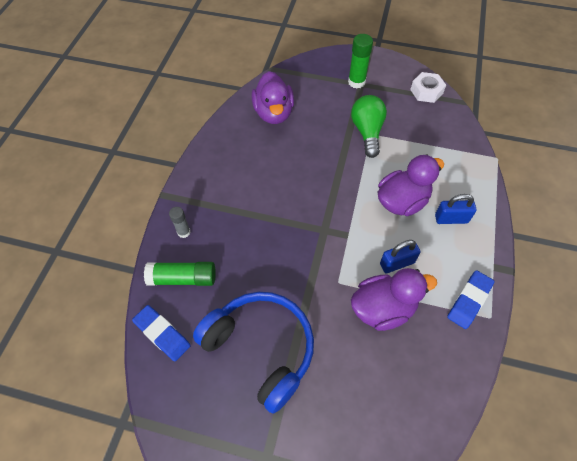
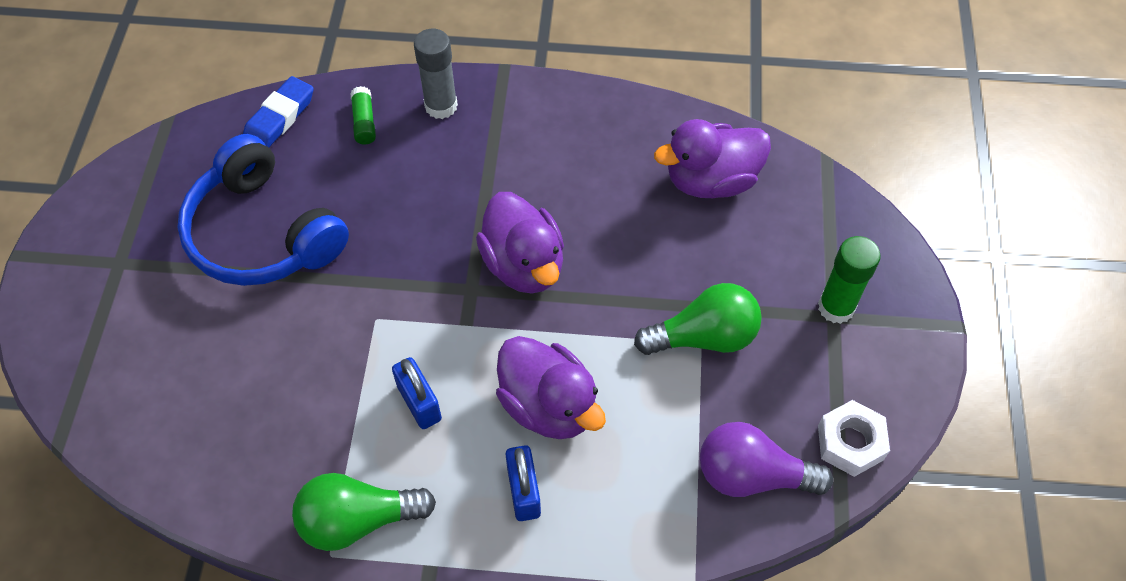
camera: 80 degrees right, 0 degrees up
green glue stick [144,262,216,286] -> green glue stick [350,86,376,144], size x0.61
grey glue stick [169,207,191,238] -> grey glue stick [414,29,458,119], size x1.63
blue headphones [193,292,314,414] -> blue headphones turned 105 degrees clockwise [177,134,349,286]
purple duck [351,268,437,331] -> purple duck moved to [476,192,564,294]
blue eraser [447,270,495,329] -> green light bulb [292,473,436,551]
none -> purple light bulb [700,422,833,497]

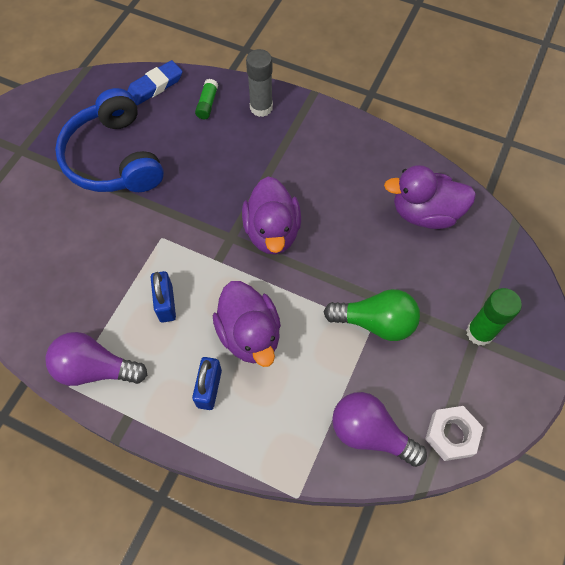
camera: 20 degrees right, 5 degrees up
green light bulb [292,473,436,551] -> purple light bulb [45,332,147,386]

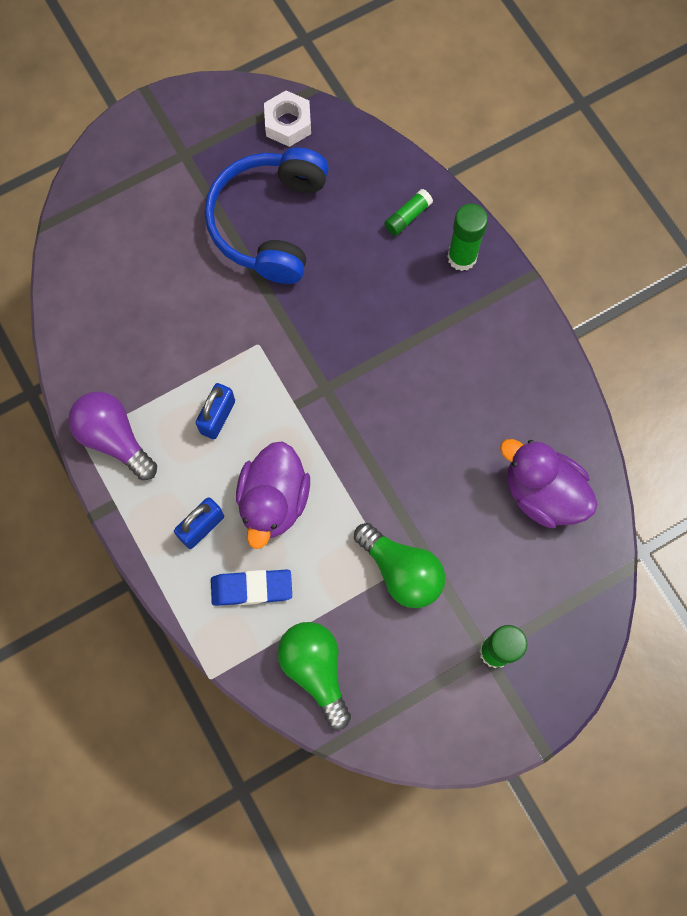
camera: 35 degrees right, 10 degrees up
blue eraser [127,60,183,105] -> blue eraser moved to [211,570,292,606]
purple duck [242,176,301,255] -> none
grey glue stick [246,49,273,117] -> green glue stick [447,204,488,271]
purple light bulb [332,392,427,467] -> green light bulb [277,622,351,730]
white nut [425,406,483,461] -> white nut moved to [264,90,311,147]

